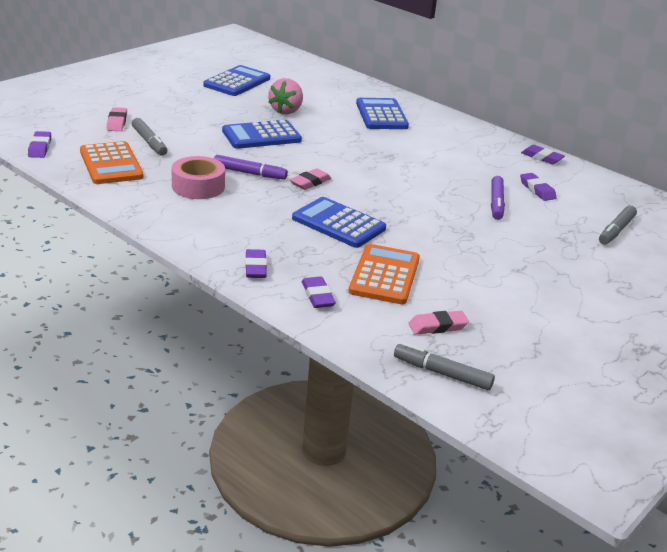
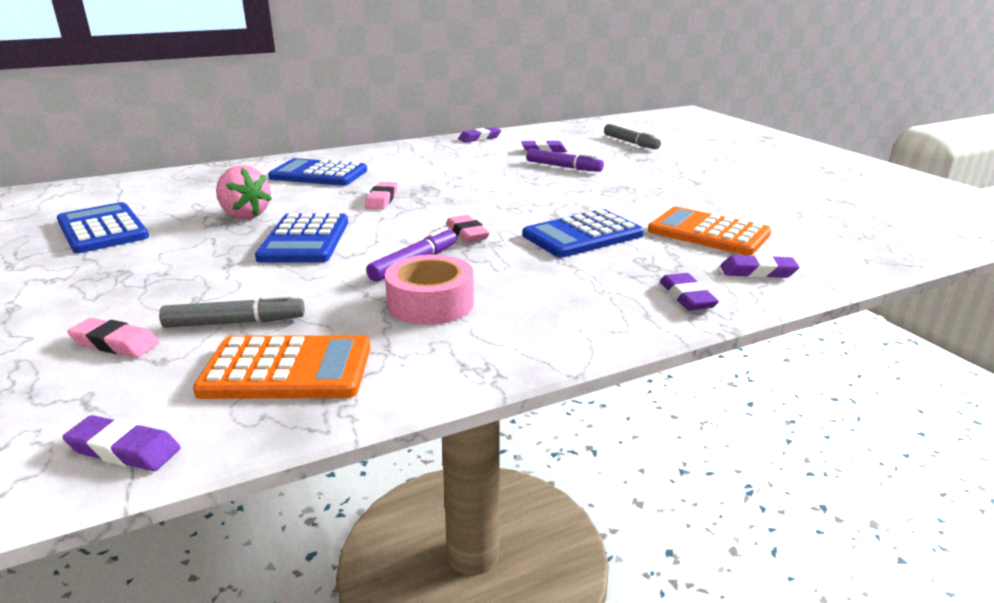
camera: 65 degrees left, 5 degrees down
purple eraser [245,249,267,278] -> purple eraser turned 60 degrees clockwise [660,273,719,310]
grey marker [394,343,495,390] -> none
pink eraser [408,311,469,335] -> pink eraser moved to [365,182,398,209]

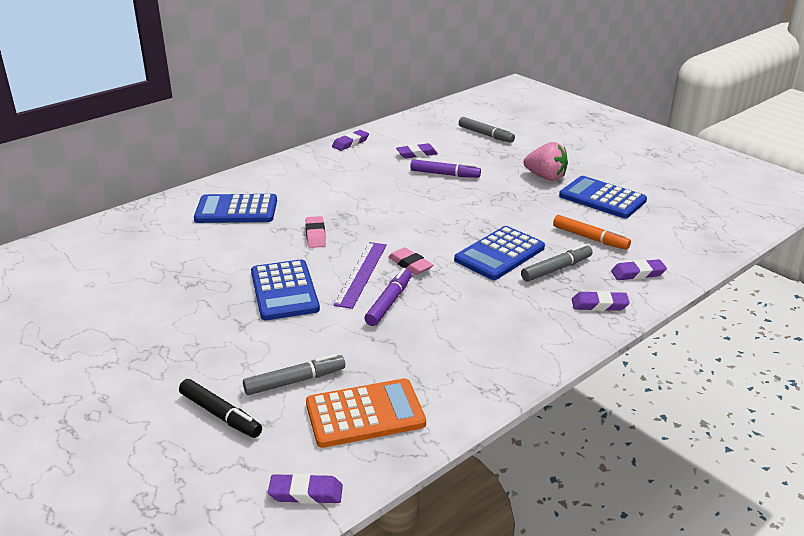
camera: 15 degrees left, 5 degrees up
blue calculator [57,202,149,253] -> blue calculator moved to [559,176,647,218]
pink eraser [67,318,160,357] -> black marker [179,379,262,438]
pink strawberry [216,165,272,219] -> pink strawberry moved to [524,142,568,181]
pink tape [385,255,474,325] -> none
orange calculator [648,207,771,255] -> orange marker [553,215,631,250]
purple eraser [660,273,719,310] -> purple eraser turned 60 degrees counterclockwise [572,291,630,311]
none -> purple ruler [333,242,387,309]
none -> grey marker [521,244,593,282]

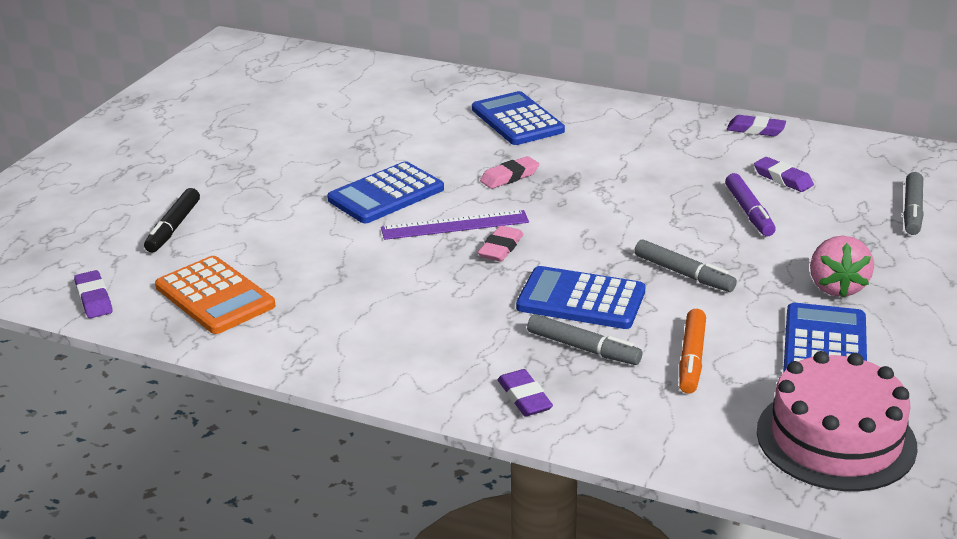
camera: 65 degrees right, 0 degrees up
grey marker [243,354,345,395] -> grey marker moved to [634,239,737,292]
purple marker [364,268,412,326] -> none
purple eraser [611,259,667,280] -> none
none -> pink cake [757,351,918,491]

